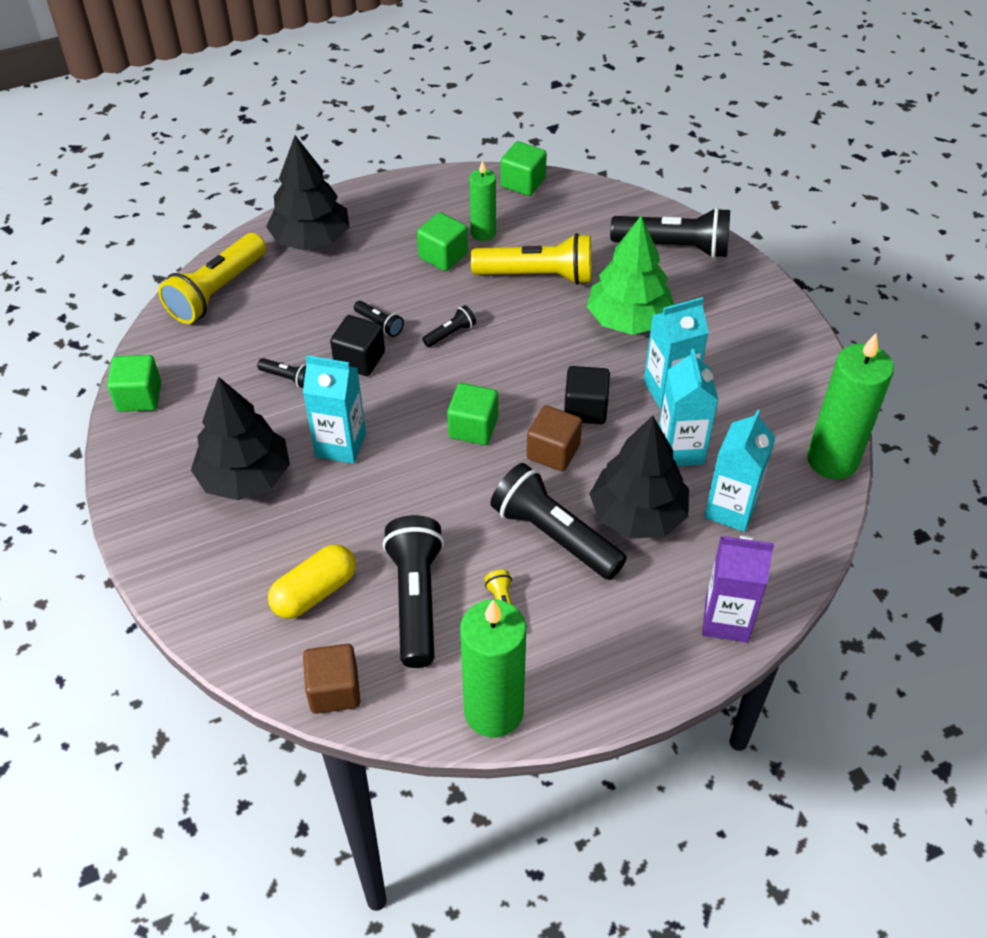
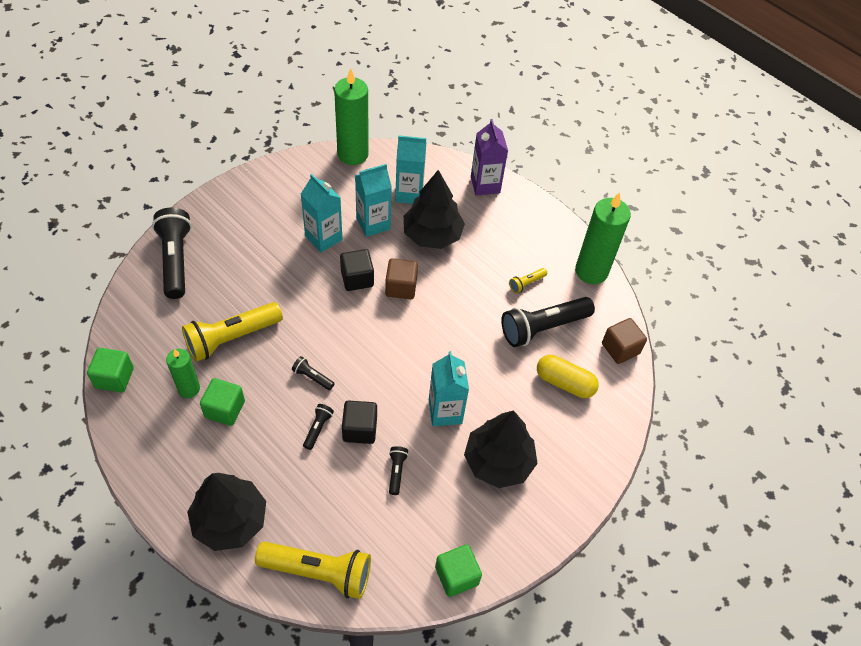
camera: 115 degrees left, 5 degrees up
green cube [447,383,498,445] -> none
yellow flashlight [471,233,592,285] -> yellow flashlight turned 105 degrees counterclockwise [182,302,283,362]
black flashlight [491,463,627,580] -> none
green tree [587,216,674,335] -> none

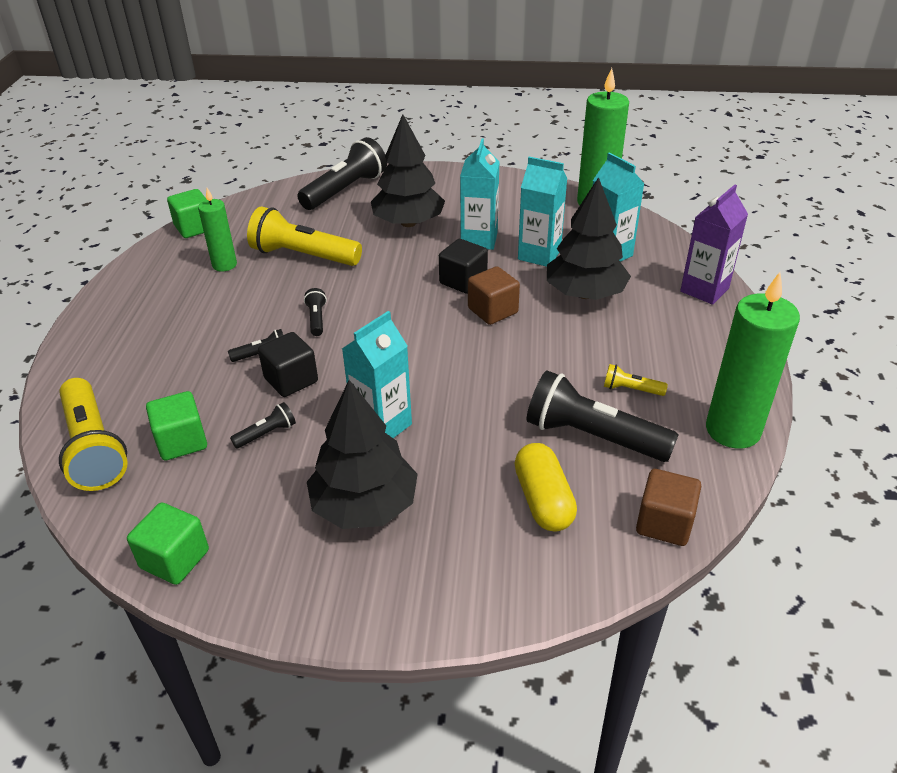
camera: 55 degrees right, 15 degrees down
black tree [187,473,266,551] -> black tree moved to [371,114,445,227]
green cube [200,378,245,426] -> green cube moved to [146,391,207,460]

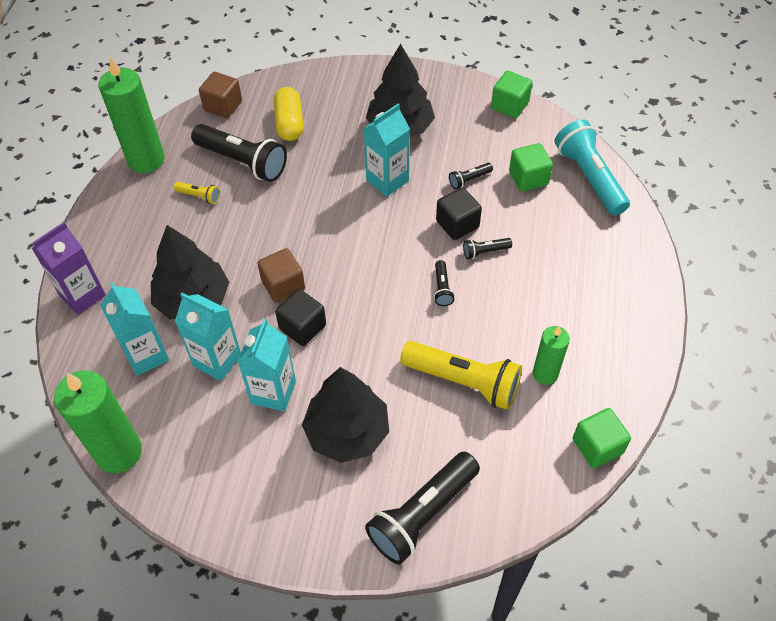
camera: 175 degrees left, 15 degrees up
yellow flashlight [59,378,128,491] -> turquoise flashlight [555,119,630,216]

